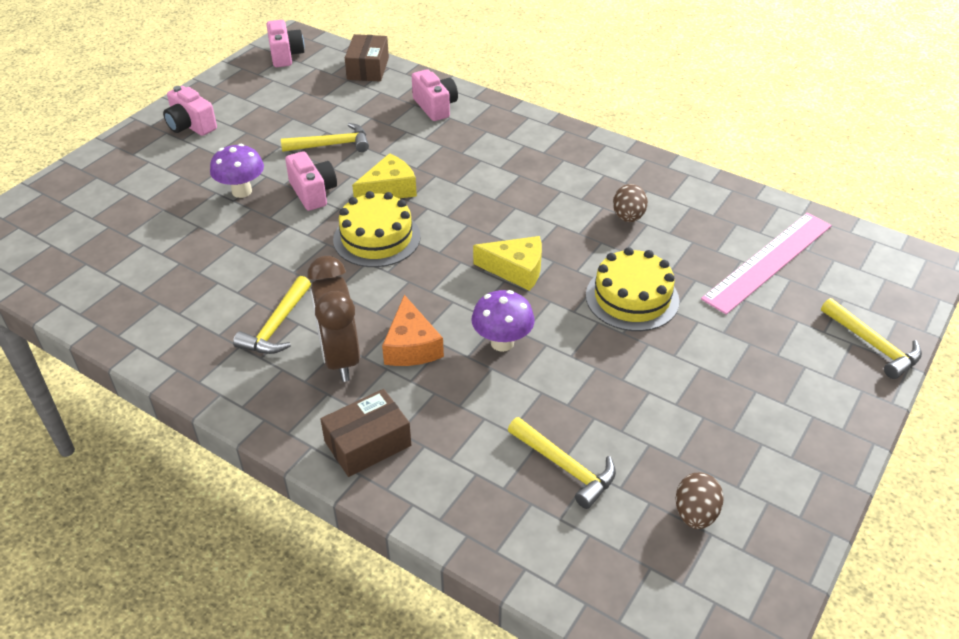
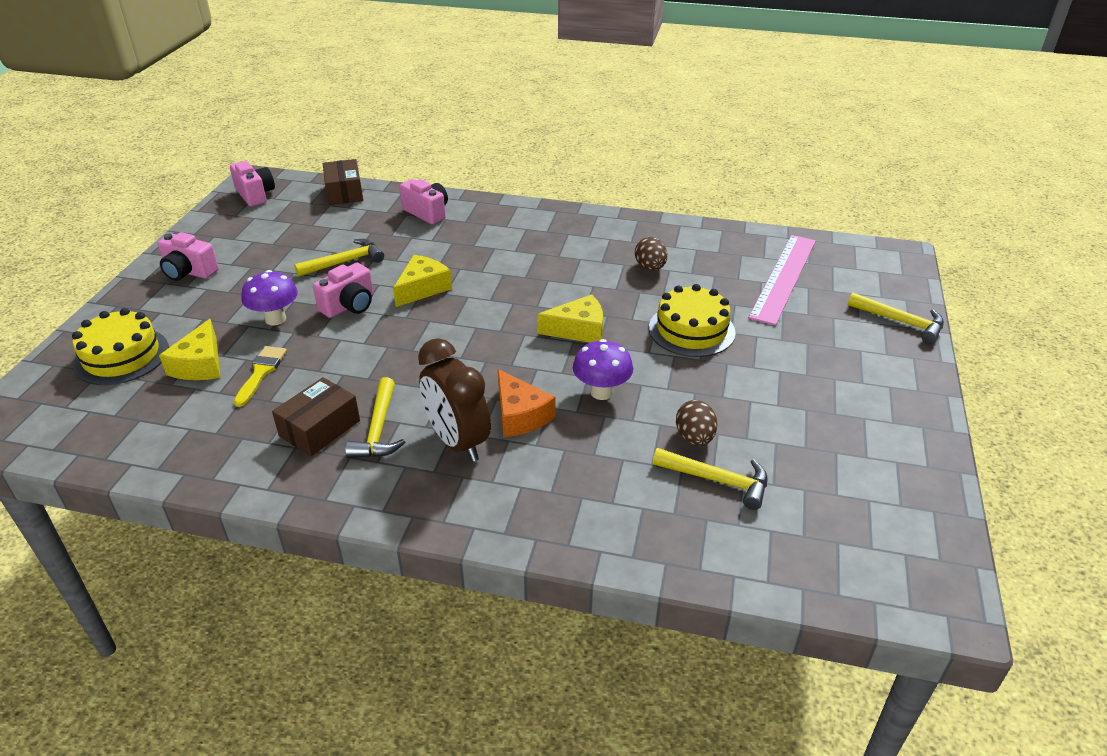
camera: 20 degrees left, 5 degrees down
pink camera [285,151,337,211] -> pink camera turned 90 degrees clockwise [313,263,374,318]
brown box [320,389,411,477] -> brown box moved to [272,377,360,457]
yellow cake [333,191,421,267] -> yellow cake moved to [72,308,169,385]
brown egg [675,472,724,529] -> brown egg moved to [676,400,717,446]
none -> yellow cheese [159,319,221,380]
none -> yellow brush [234,346,287,407]

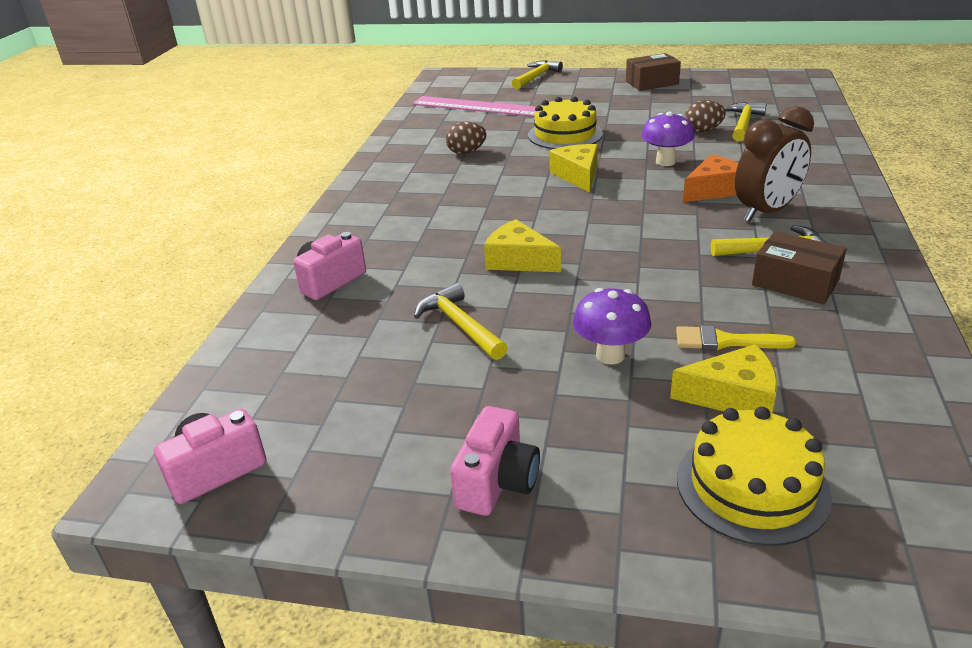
camera: 90 degrees left, 5 degrees down
pink camera [313,263,374,318] -> none
brown box [323,159,363,205] -> brown box moved to [626,53,681,91]

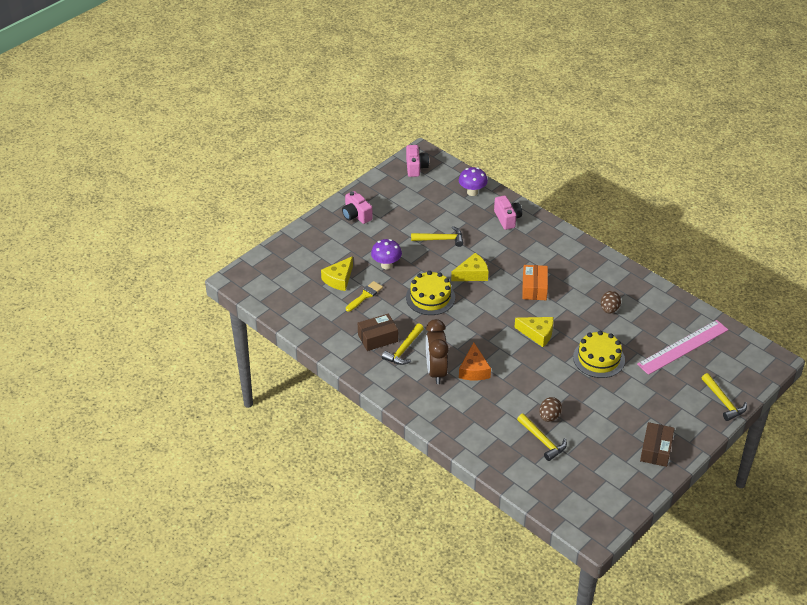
camera: 120 degrees right, 10 degrees up
purple mushroom [641,112,695,166] -> purple mushroom moved to [459,167,488,196]
yellow cake [677,407,832,546] -> yellow cake moved to [406,271,455,315]
none -> orange box [522,265,548,300]

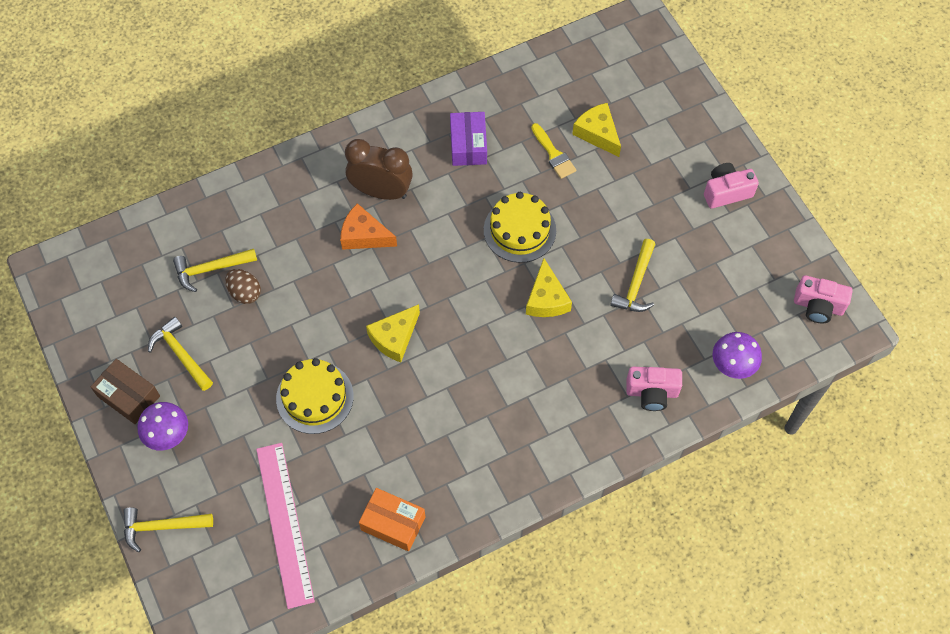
camera: 110 degrees right, 20 degrees up
brown box [358,314,398,351] -> purple box [450,112,487,166]
purple mushroom [371,239,402,269] -> purple mushroom moved to [138,402,188,451]
yellow hammer [382,324,424,365] -> yellow hammer moved to [148,317,213,391]
orange box [522,265,548,300] -> orange box moved to [359,488,425,551]
brown egg [601,291,621,314] -> none

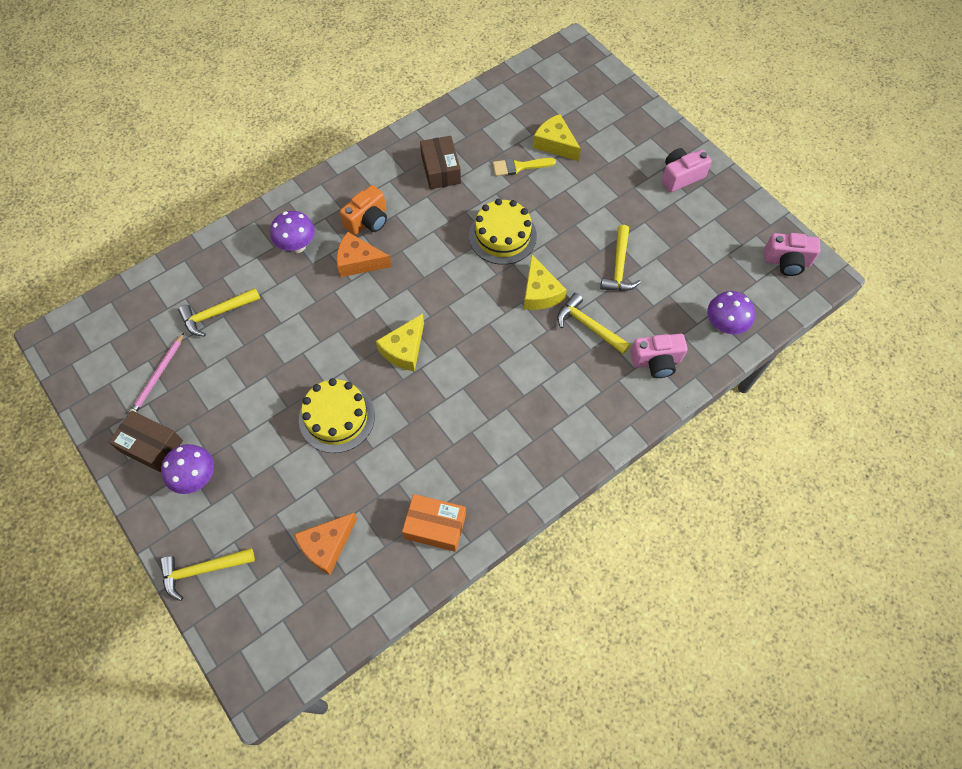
camera: 10 degrees left, 0 degrees up
yellow hammer [148,317,213,391] -> yellow hammer moved to [557,293,630,354]
brown egg [225,269,261,304] -> none
pink ruler [256,443,315,609] -> orange cheese [294,513,357,575]
brown clock [345,139,413,200] -> orange camera [340,185,387,235]
purple box [450,112,487,166] -> brown box [420,136,461,189]
yellow brush [531,123,576,179] -> yellow brush turned 120 degrees clockwise [493,158,556,176]
none -> pink pencil [129,333,184,413]
none -> purple mushroom [270,211,315,253]

